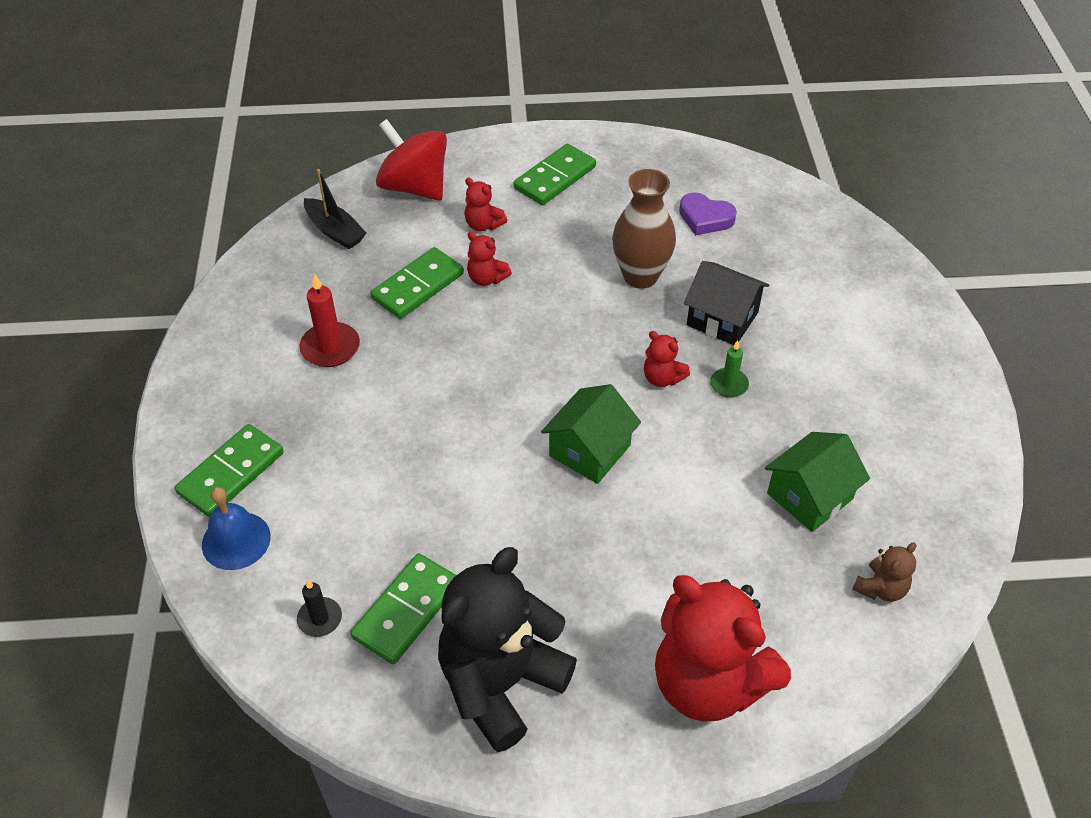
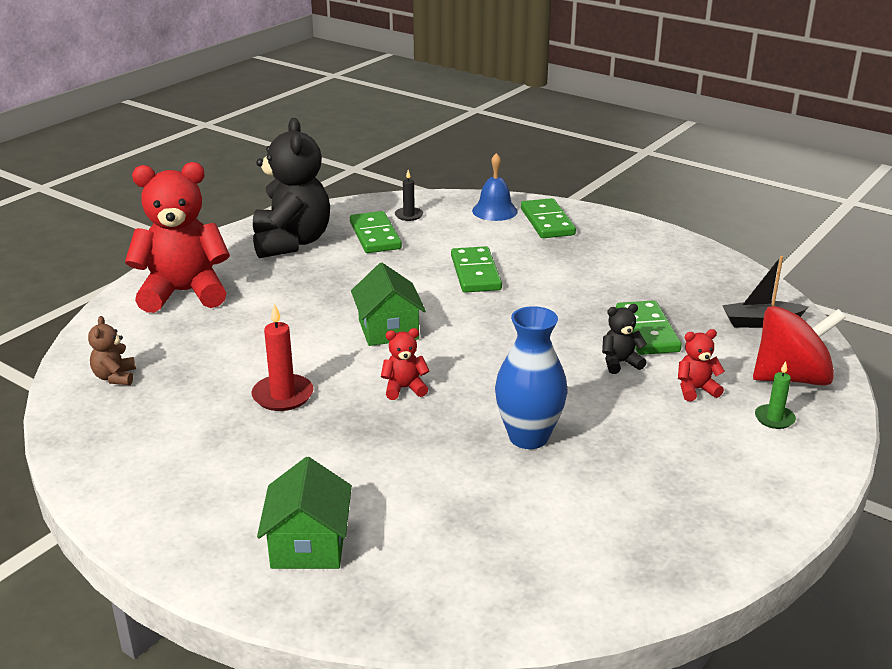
camera: 130 degrees right, 20 degrees down
red candle [299,273,360,367] -> red candle moved to [251,303,314,411]
red teddy bear [467,232,512,286] -> black teddy bear [602,304,647,374]
green domino [514,144,596,205] -> green domino moved to [451,246,502,293]
brown vase [612,169,676,289] -> blue vase [495,306,568,449]
purple heart [679,192,737,235] -> none
black house [684,261,769,345] -> none
green candle [710,340,749,398] -> green candle moved to [755,361,796,429]
green house [765,432,870,532] -> green house moved to [257,457,352,569]

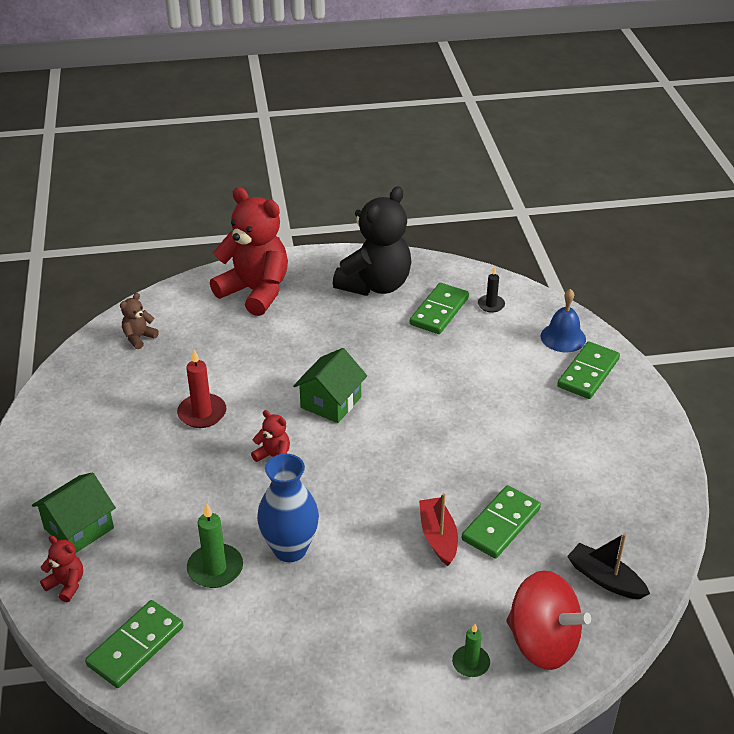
camera: 45 degrees right, 10 degrees up
green domino [451,246,502,293] -> green domino moved to [85,600,183,688]
black teddy bear [602,304,647,374] -> red boat [419,493,458,566]
red teddy bear [678,329,725,401] -> red teddy bear moved to [40,536,83,602]
none -> green candle [187,503,243,588]

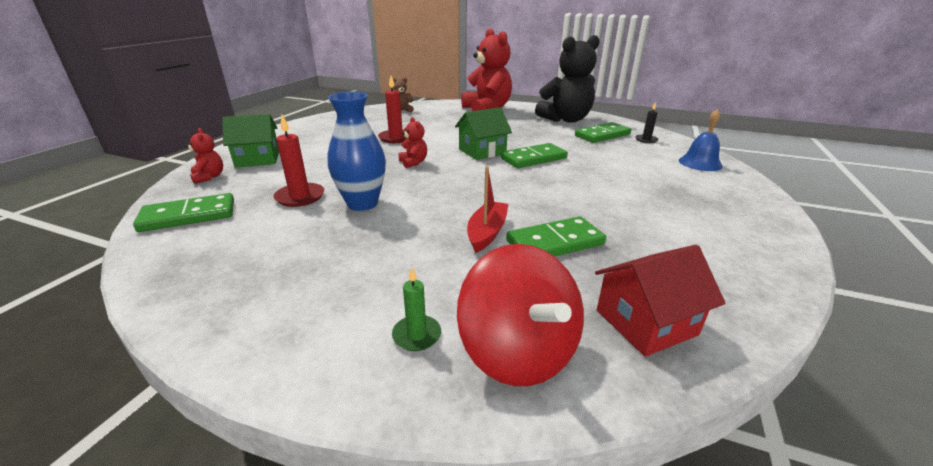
camera: 30 degrees right, 10 degrees down
green candle [187,503,243,588] -> red candle [273,115,324,207]
green domino [557,341,620,399] -> green domino moved to [501,143,568,168]
black boat [567,533,650,599] -> red house [595,245,726,357]

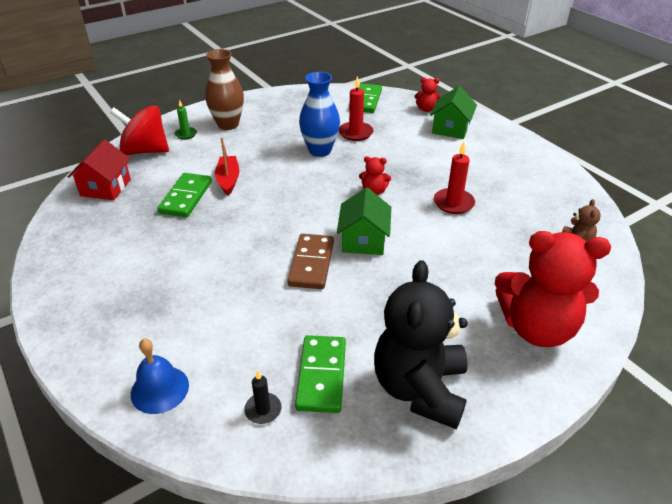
camera: 125 degrees right, 10 degrees up
red boat [467,166,508,253] -> red boat turned 150 degrees counterclockwise [215,137,239,195]
green domino [501,143,568,168] -> brown domino [287,234,334,289]
none -> brown vase [205,49,244,130]

